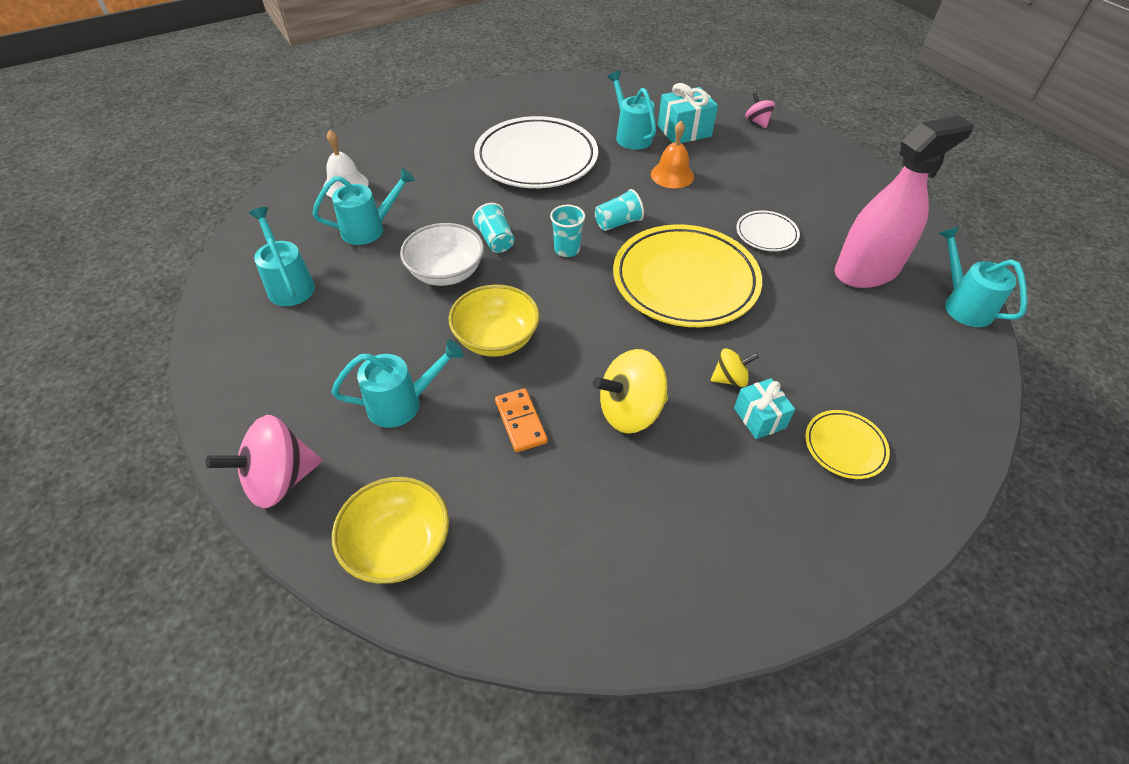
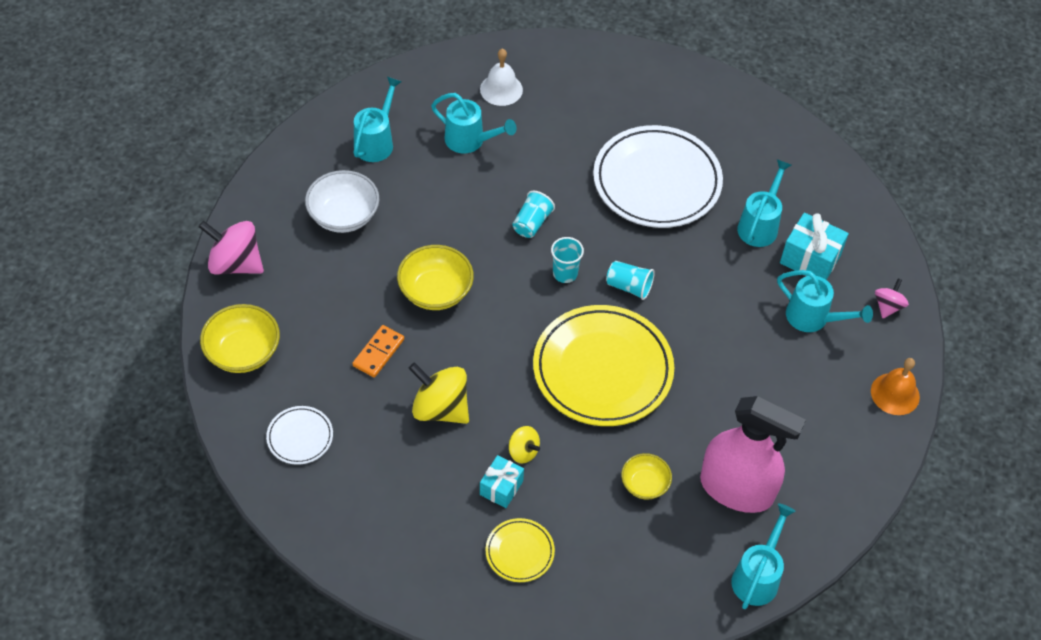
camera: 50 degrees right, 5 degrees up
turquoise watering can [332,340,463,428] -> turquoise watering can moved to [777,270,873,332]
white bowl [400,223,484,286] -> white bowl moved to [305,170,379,233]
orange bell [651,121,694,189] -> orange bell moved to [871,358,920,415]
white plate [736,211,800,251] -> white plate moved to [266,406,333,465]
none -> yellow bowl [621,453,672,500]

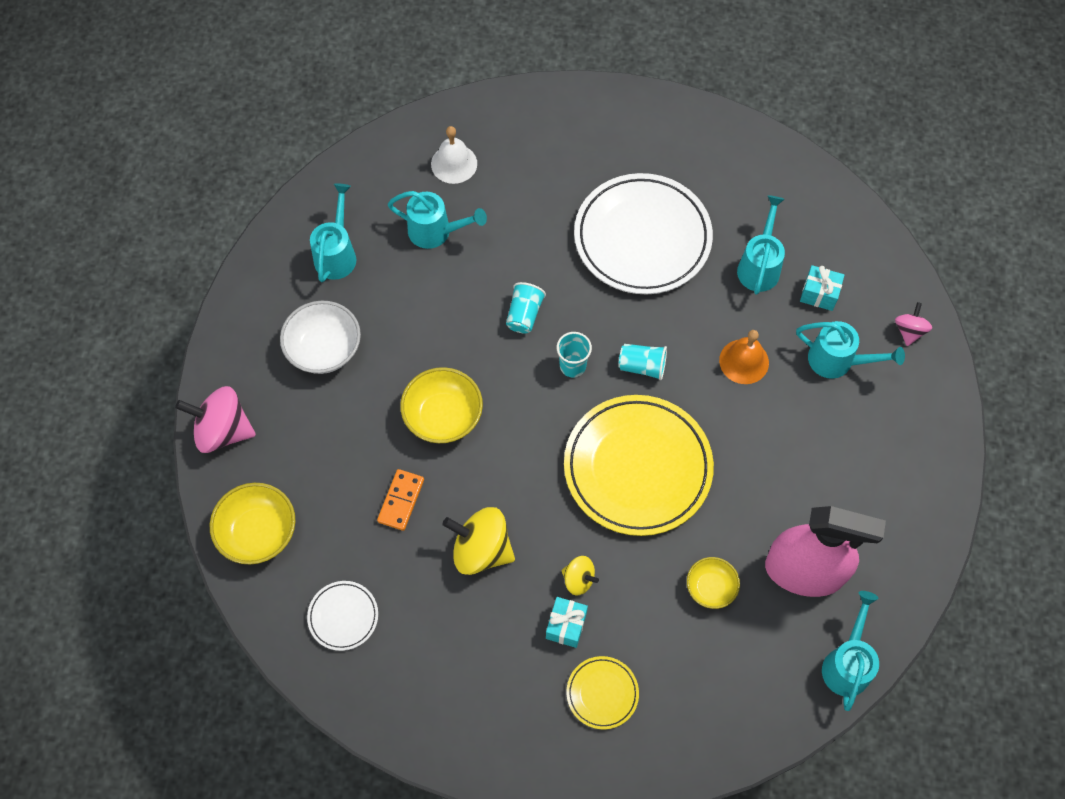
camera: 10 degrees left, 10 degrees up
turquoise gift [780,213,849,280] -> turquoise gift [800,265,844,311], size x0.65
orange bell [871,358,920,415] -> orange bell moved to [719,330,769,384]

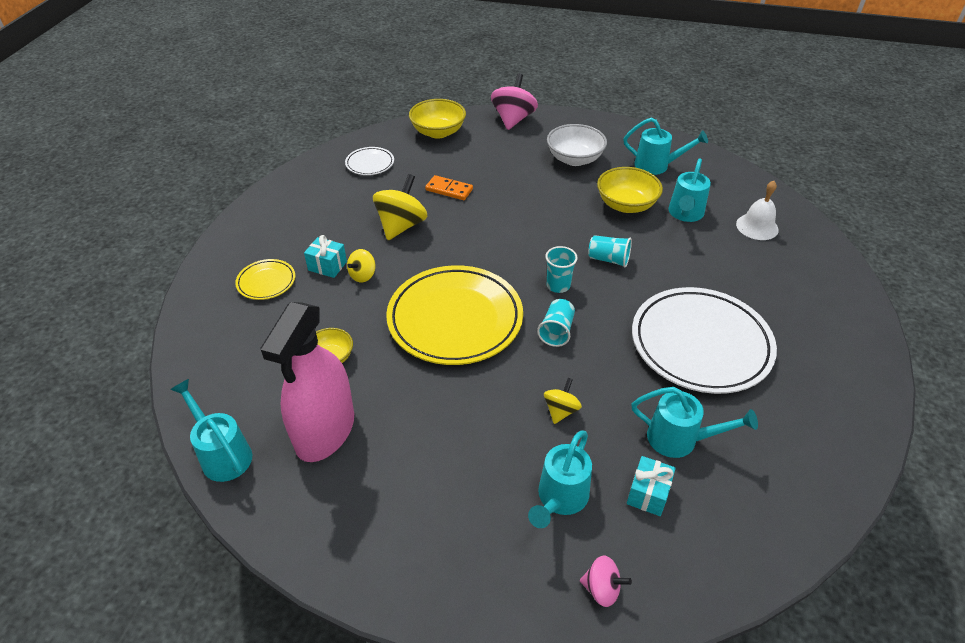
camera: 95 degrees right, 20 degrees down
yellow bowl [400,367,483,443] -> yellow bowl moved to [597,167,663,213]
orange bell [719,330,769,384] -> yellow spinning top [544,378,582,424]
turquoise watering can [822,591,879,711] -> turquoise watering can turned 150 degrees counterclockwise [170,379,252,482]

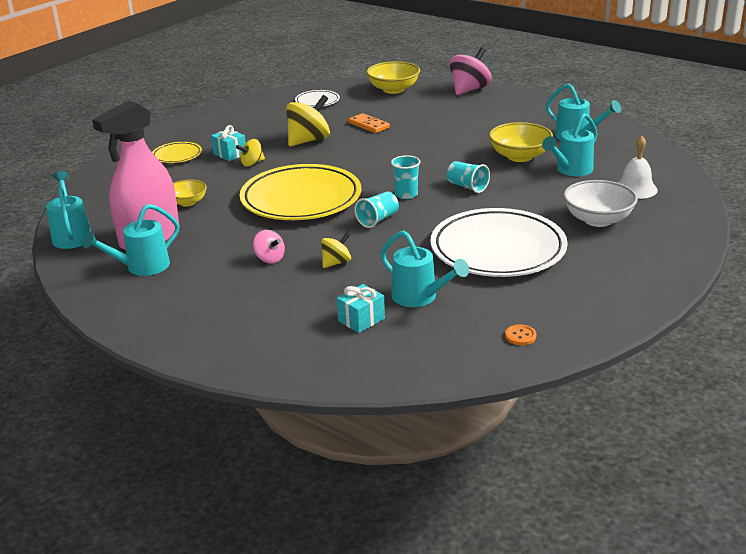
camera: 25 degrees right, 15 degrees down
turquoise watering can [528,430,592,528] -> turquoise watering can moved to [83,204,179,276]
white bowl [547,124,607,166] -> white bowl moved to [564,180,638,227]
pink spinning top [580,556,632,607] -> pink spinning top moved to [253,230,285,264]
none -> orange button [505,324,536,345]

